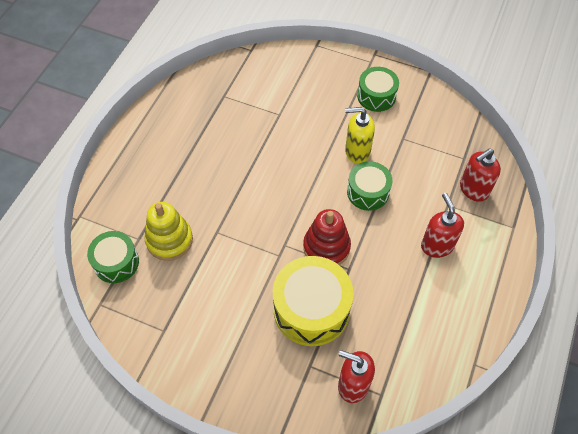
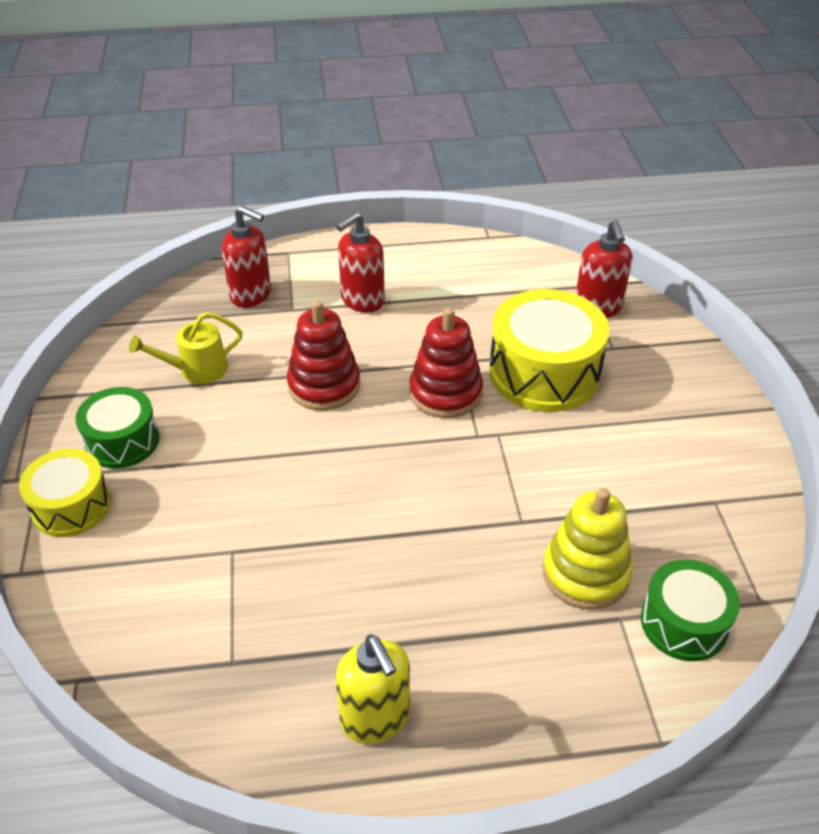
camera: 120 degrees left, 15 degrees down
yellow soap dispenser [345,107,375,164] -> yellow soap dispenser moved to [335,634,410,744]
green drum [347,161,392,211] -> red stacking toy [287,300,361,411]
none -> yellow drum [19,449,111,537]
none -> yellow watering can [129,312,243,384]

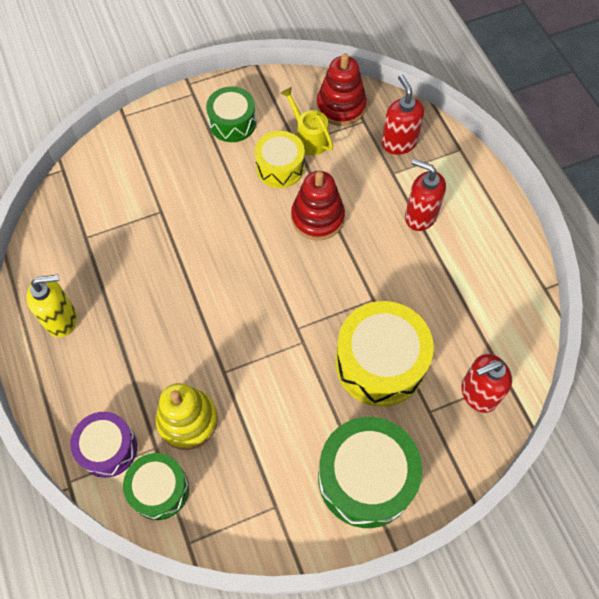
camera: 75 degrees right, 20 degrees up
yellow drum [19,449,111,537] -> yellow drum moved to [255,131,305,188]
red soap dispenser [222,206,271,308] -> red soap dispenser turned 150 degrees clockwise [382,74,424,155]
yellow soap dispenser [335,634,410,744] -> yellow soap dispenser turned 150 degrees counterclockwise [26,274,77,337]
red stacking toy [409,308,483,418] -> red stacking toy moved to [317,53,367,126]
none -> purple drum [70,412,137,478]
none -> green drum [318,417,422,528]

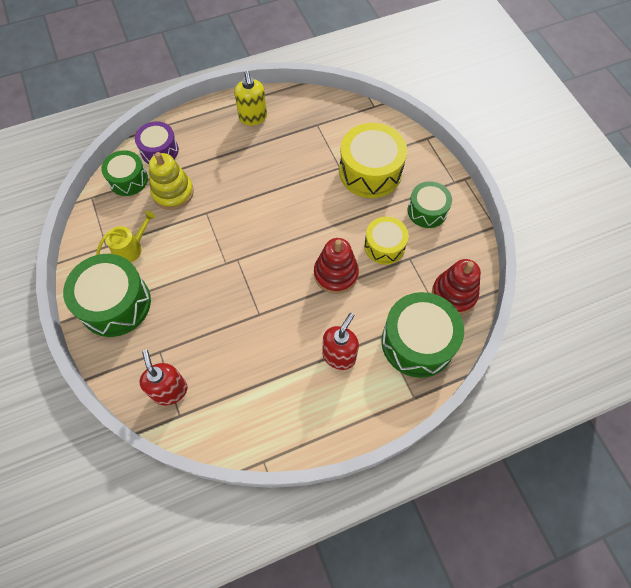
camera: 90 degrees right, 0 degrees up
yellow watering can [281,87,333,156] -> yellow watering can moved to [96,211,156,262]
yellow drum [335,301,434,407] -> yellow drum moved to [339,123,407,198]
red soap dispenser [382,74,424,155] -> green drum [381,292,464,378]

